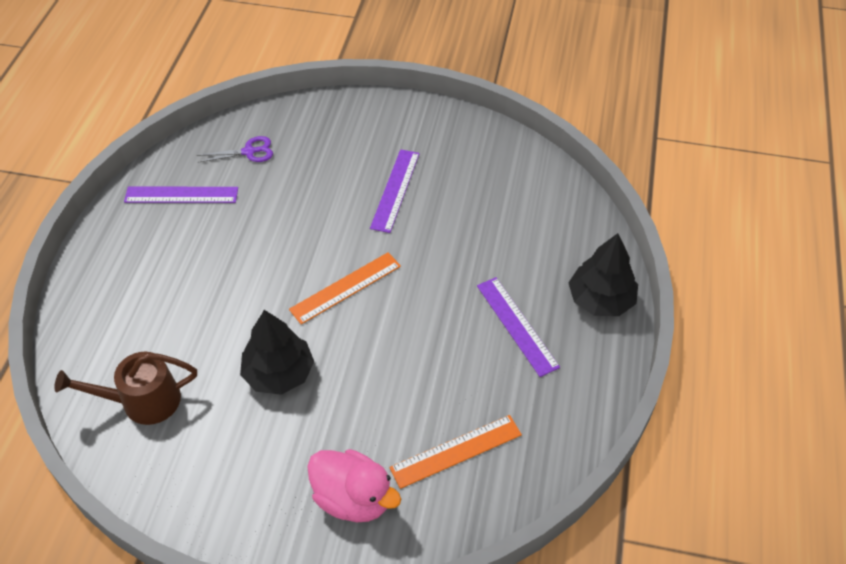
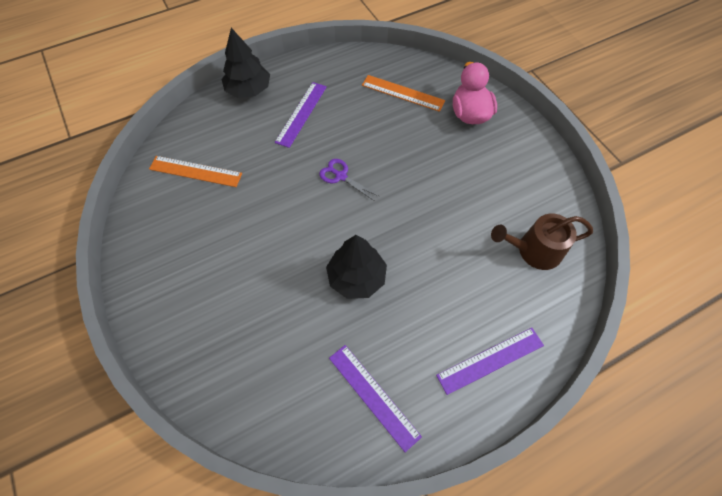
camera: 130 degrees left, 10 degrees up
brown watering can [54,352,197,425] -> brown watering can turned 135 degrees clockwise [491,214,593,270]
purple scissors [197,136,273,163] -> purple scissors moved to [319,159,379,201]
black tree [240,310,314,395] -> black tree moved to [326,235,387,299]
orange ruler [289,252,401,324] -> orange ruler moved to [149,156,242,187]
purple ruler [370,149,420,233] -> purple ruler moved to [436,328,544,395]

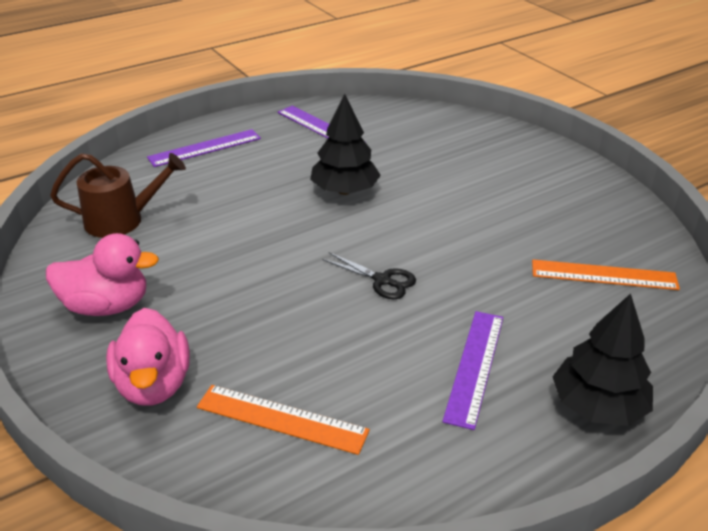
camera: 175 degrees right, 25 degrees down
purple scissors [319,159,379,201] -> black scissors [322,252,416,299]
none -> pink duck [46,233,159,316]

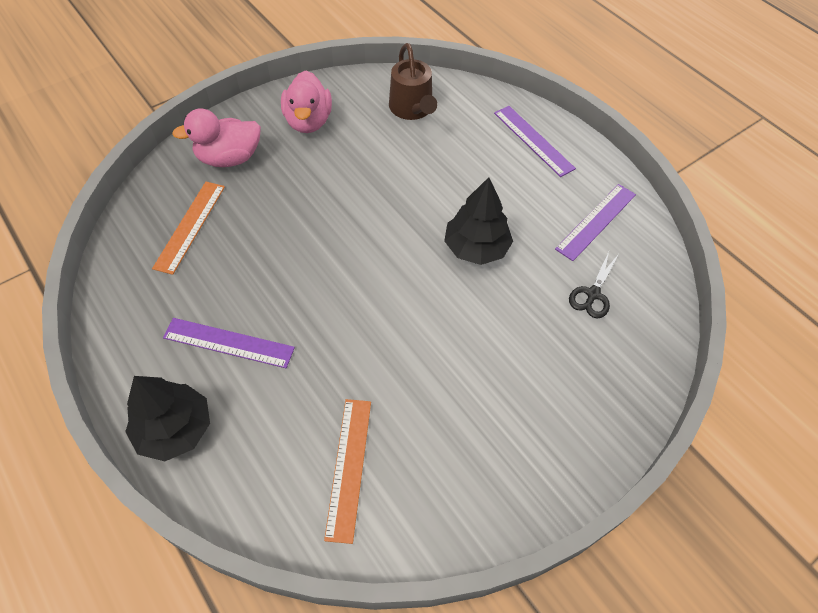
camera: 85 degrees right, 20 degrees up
black scissors [322,252,416,299] -> black scissors moved to [569,252,618,318]

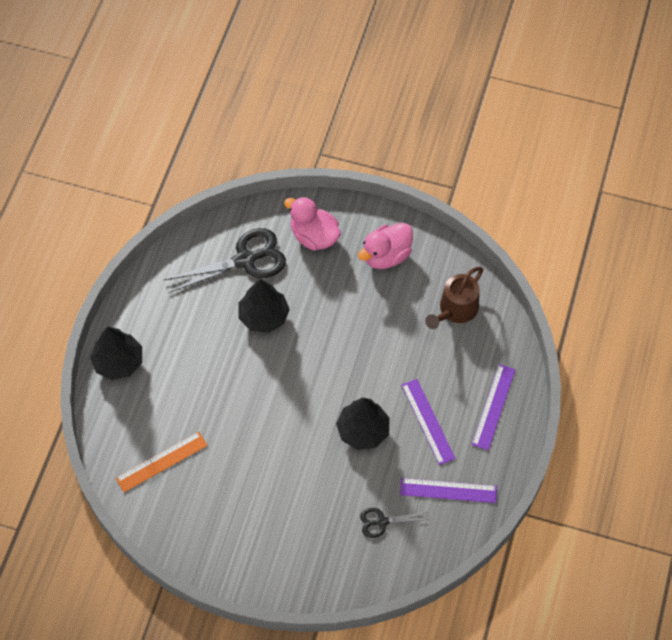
camera: 55 degrees right, 5 degrees up
orange ruler [152,182,225,275] -> black scissors [164,228,286,293]
purple ruler [163,318,295,368] -> purple ruler moved to [401,379,456,465]
none -> black tree [239,279,290,333]

